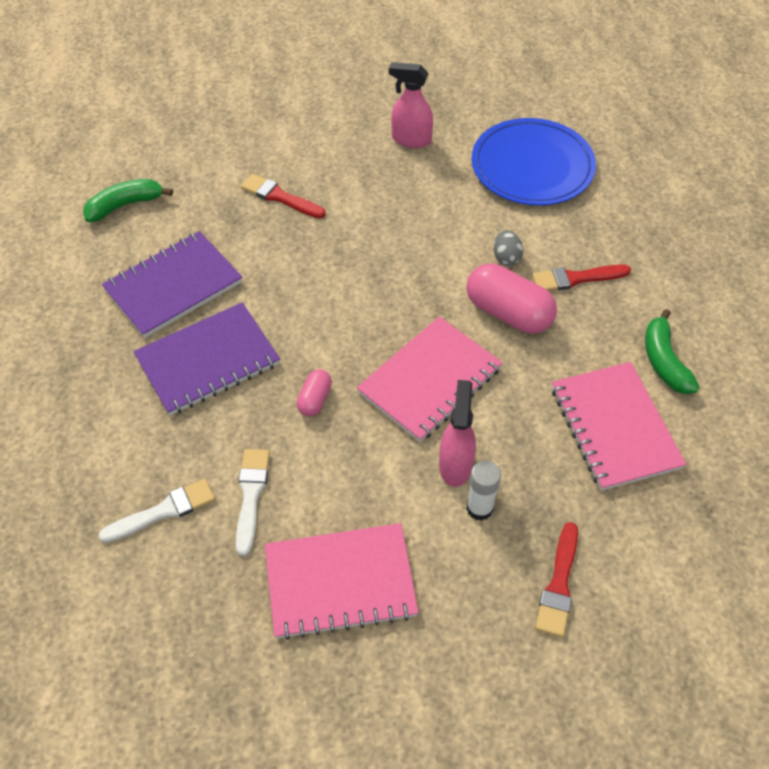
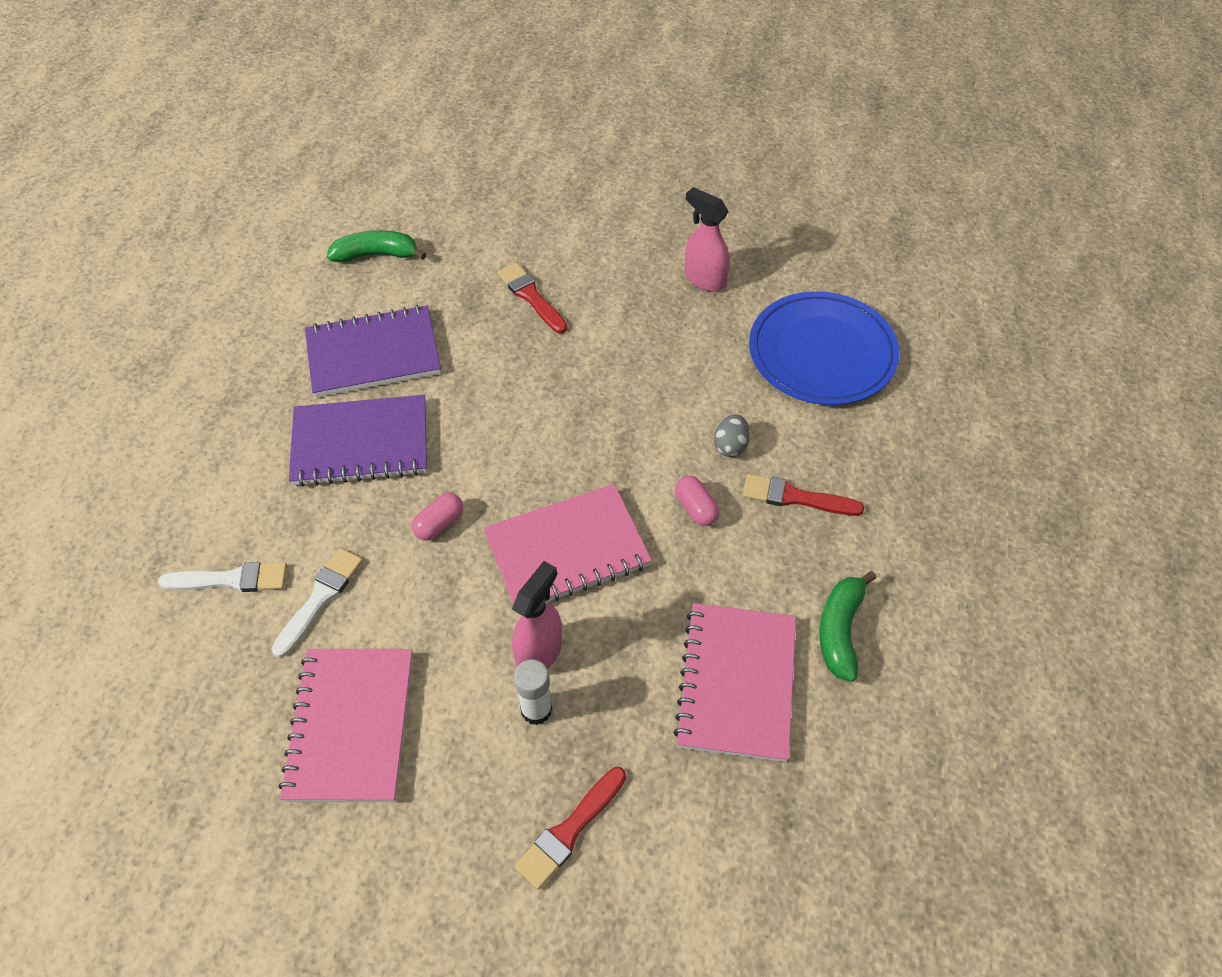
camera: 25 degrees right, 0 degrees up
pink notebook [265,523,419,640] -> pink notebook turned 75 degrees clockwise [279,649,413,802]
pink capsule [467,264,557,333] -> pink capsule [675,476,720,526], size x0.51

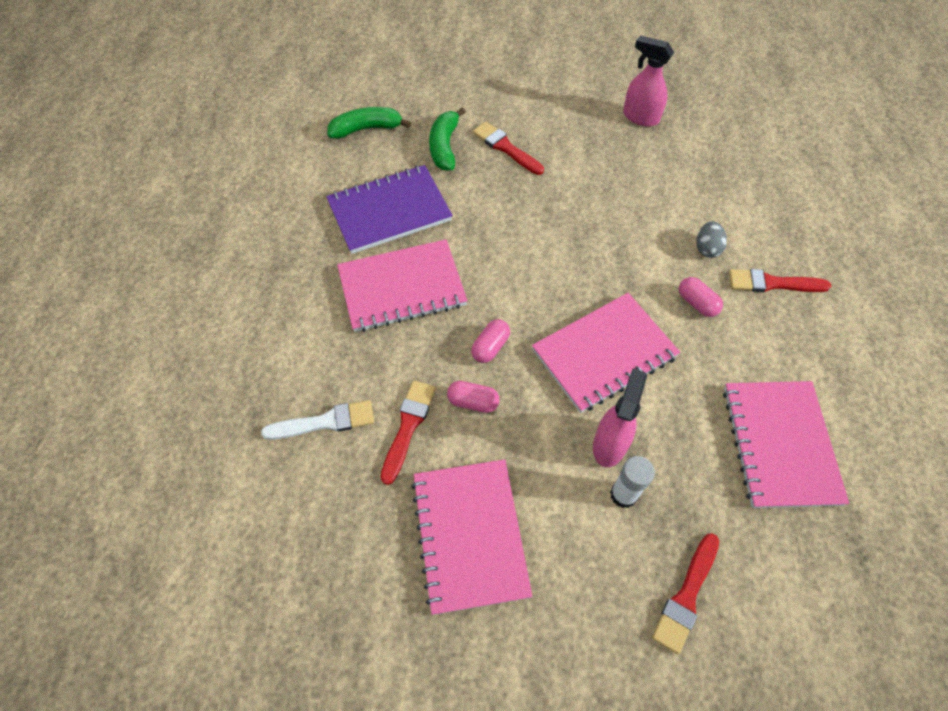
camera: 10 degrees left, 5 degrees up
white brush [272,548,363,658] -> red brush [380,381,436,485]
purple notebook [289,395,427,487] -> pink notebook [337,239,467,332]
blue plate [749,291,900,405] -> none
green banana [819,571,876,682] -> green banana moved to [429,107,466,171]
none -> pink capsule [447,381,500,413]

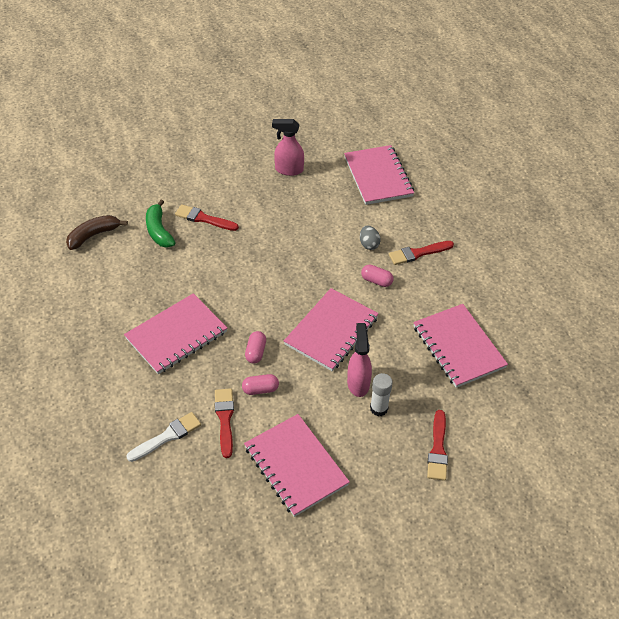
camera: 25 degrees left, 10 degrees down
purple notebook [326,165,453,254] -> none
green banana [327,107,411,139] -> brown banana [66,215,128,250]
none -> pink notebook [344,145,414,205]

